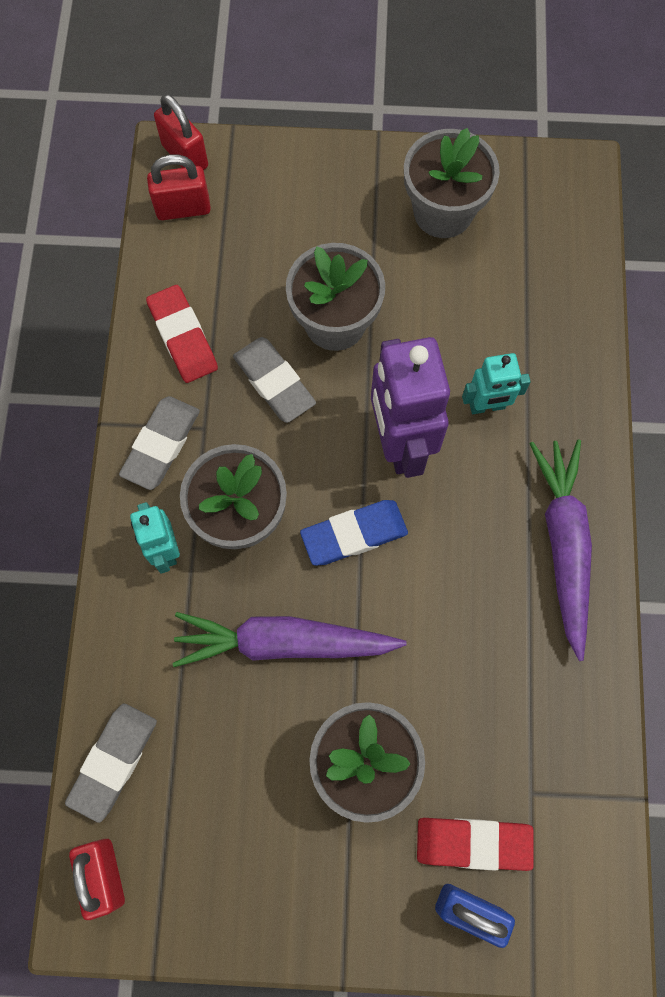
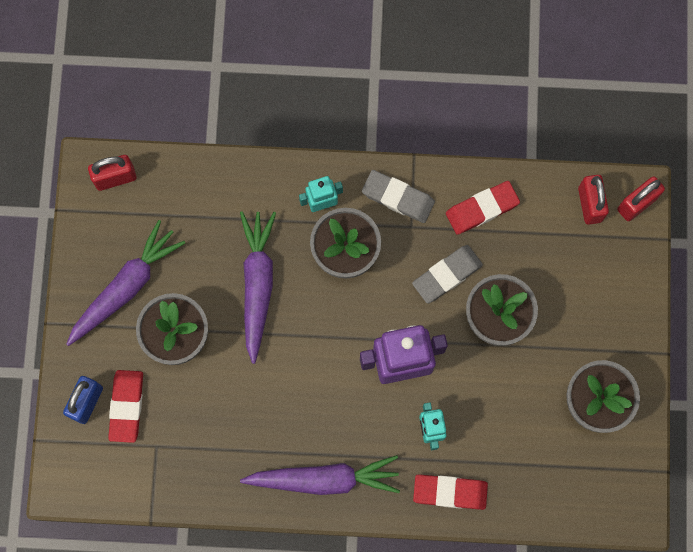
camera: 90 degrees right, 5 degrees up
grey eraser [65,704,157,823] -> none
blue eraser [300,500,408,566] -> none
none -> purple carrot [66,220,185,346]
none -> red eraser [413,474,488,510]

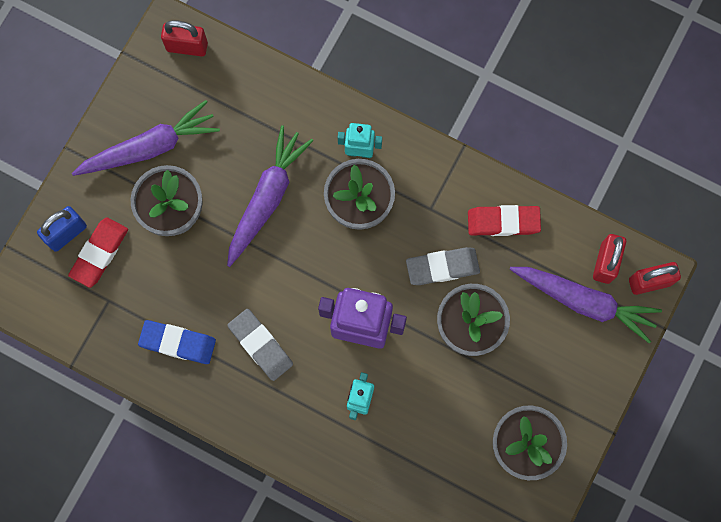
camera: 25 degrees right, 0 degrees up
purple carrot [240,455,400,495] -> purple carrot moved to [510,267,662,343]
grey eraser [362,170,435,223] -> grey eraser moved to [227,309,293,381]
red eraser [413,474,488,510] -> none
none -> blue eraser [138,320,216,364]

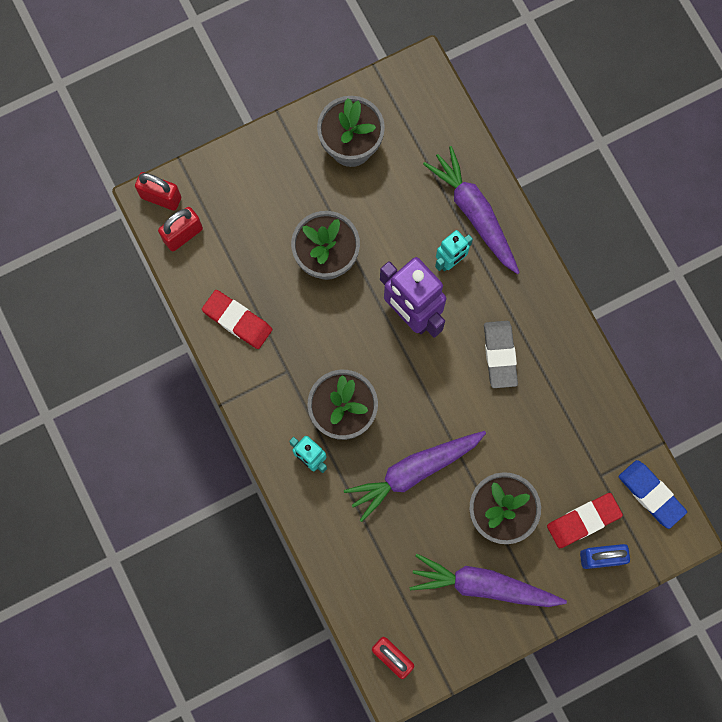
camera: 145 degrees left, 0 degrees up
blue eraser [138,320,216,364] -> blue eraser moved to [619,460,687,529]
grey eraser [406,247,480,285] -> none
purple carrot [510,267,662,343] -> purple carrot moved to [423,146,520,274]

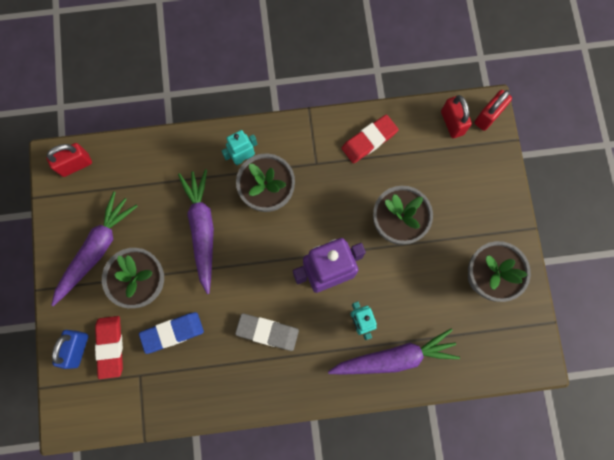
camera: 110 degrees right, 0 degrees up
blue eraser [619,460,687,529] -> blue eraser moved to [139,312,204,354]

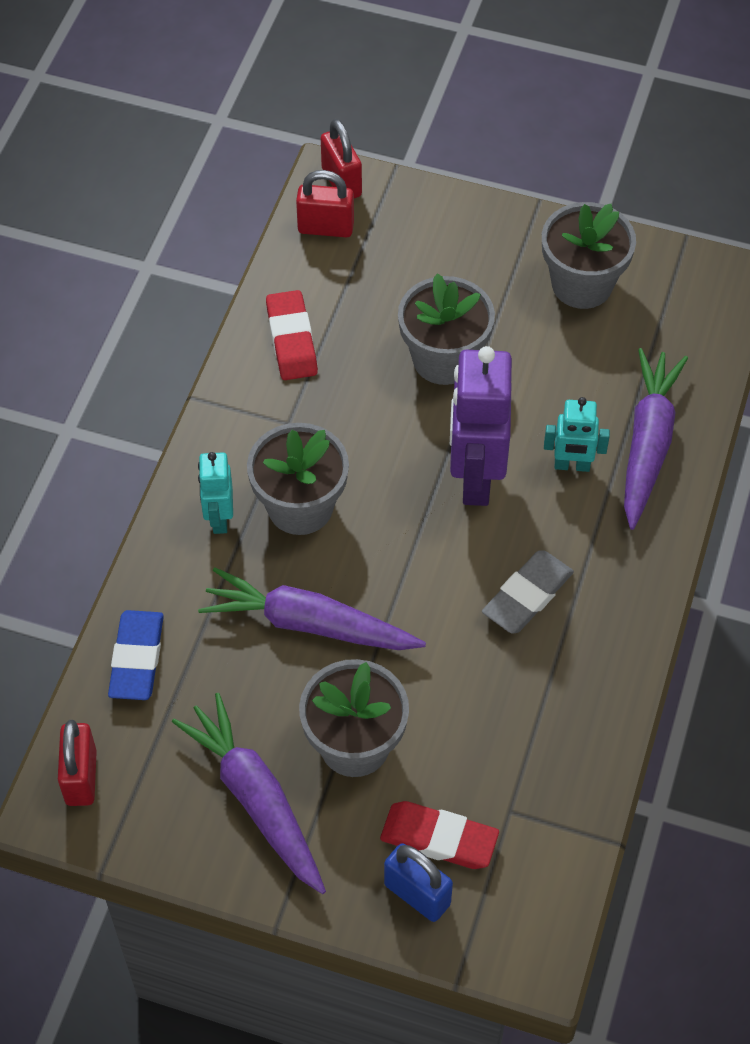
camera: 65 degrees left, 20 degrees down
blue eraser [139,312,204,354] -> blue eraser moved to [108,610,164,700]

